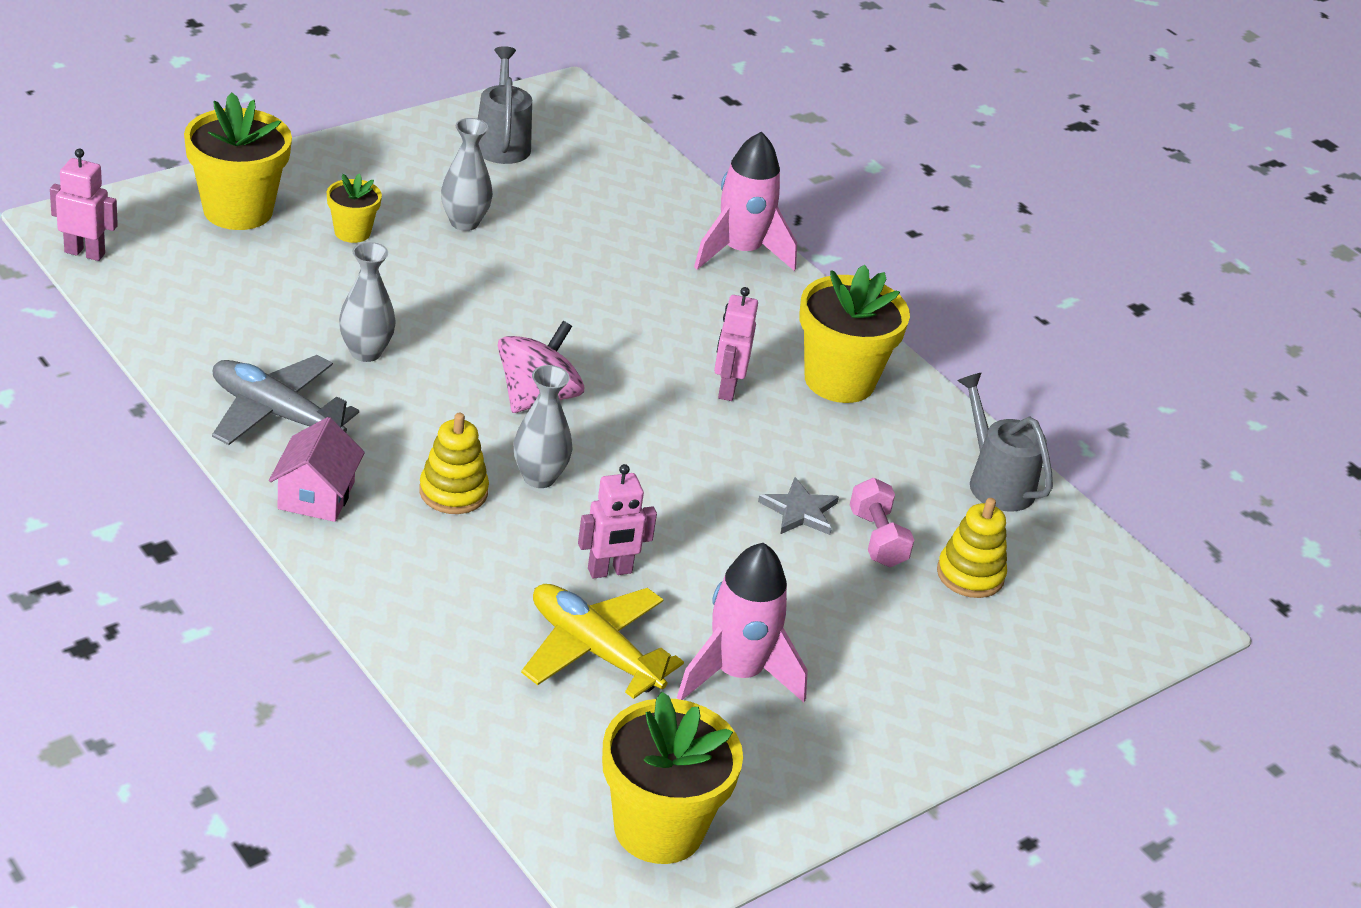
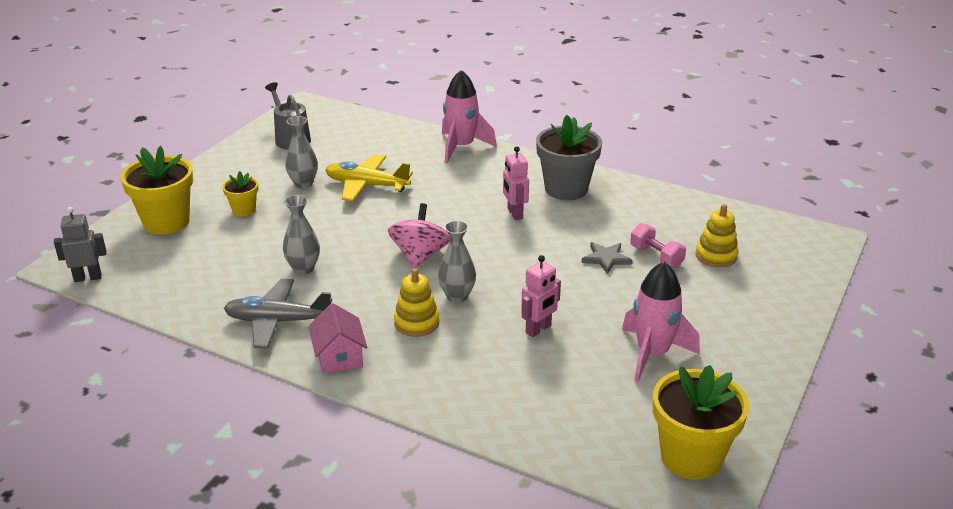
camera: 20 degrees left, 5 degrees down
pink robot [50,149,118,261] -> grey robot [54,207,107,282]
yellow plane [521,584,684,699] -> yellow plane moved to [325,154,413,201]
yellow flower pot [799,265,910,403] -> grey flower pot [536,115,602,200]
grey watering can [957,373,1053,512] -> none

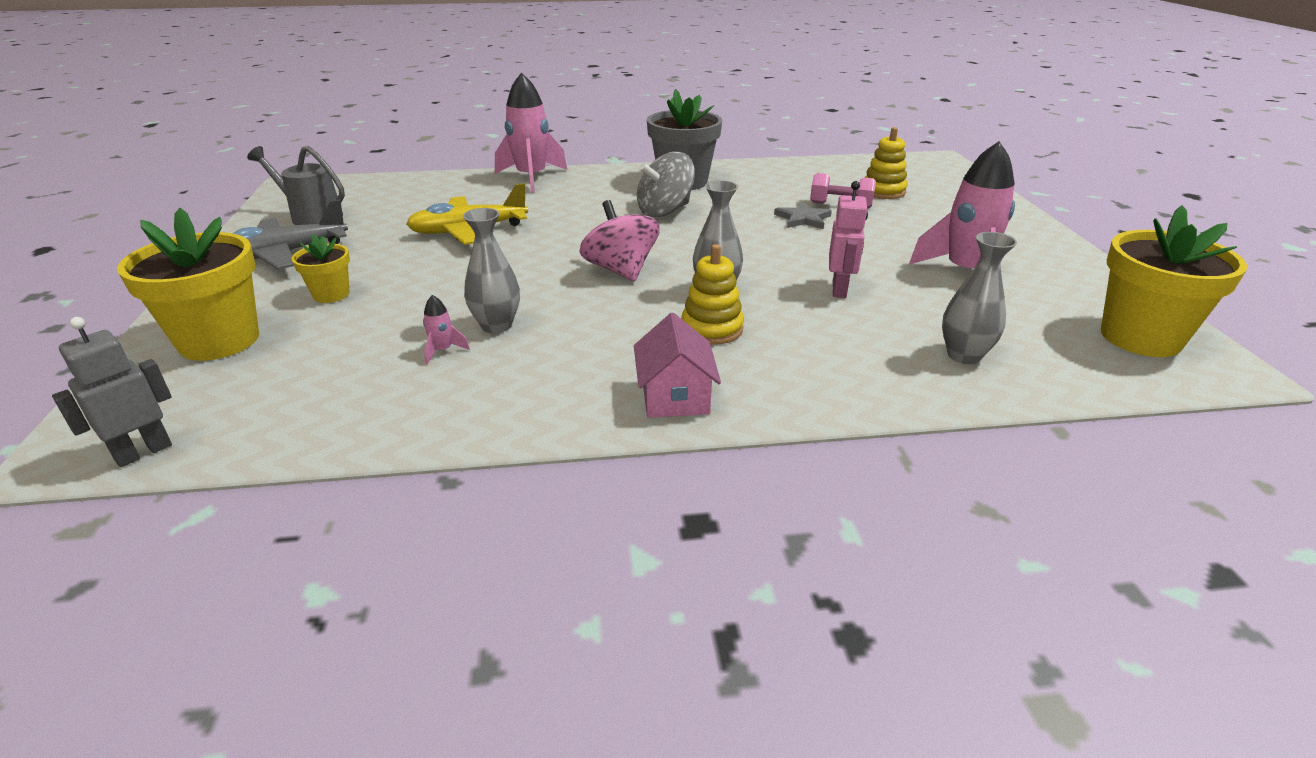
camera: 35 degrees left, 0 degrees up
grey plane [224,279,332,349] -> grey plane moved to [233,199,348,269]
grey vase [285,116,318,188] -> grey vase moved to [942,232,1017,364]
pink house [308,303,367,374] -> pink house turned 45 degrees clockwise [634,313,721,418]
pink robot [503,146,529,220] -> grey spinning top [637,152,695,217]
none -> pink rocket [423,295,470,364]

